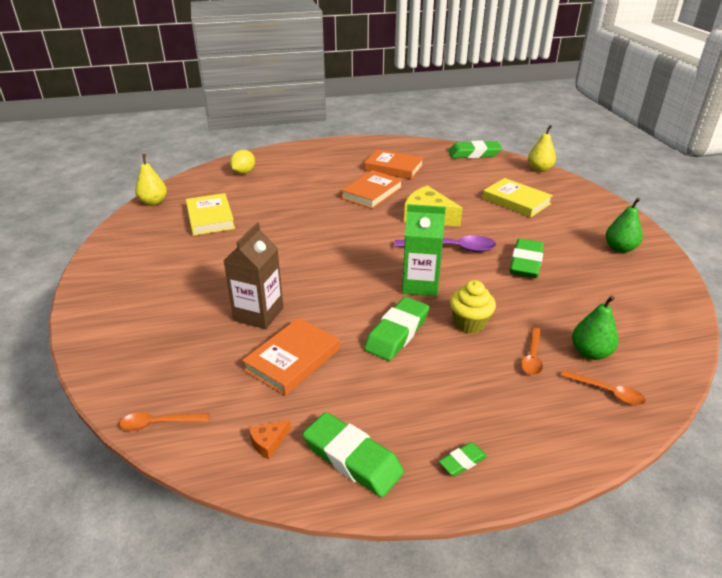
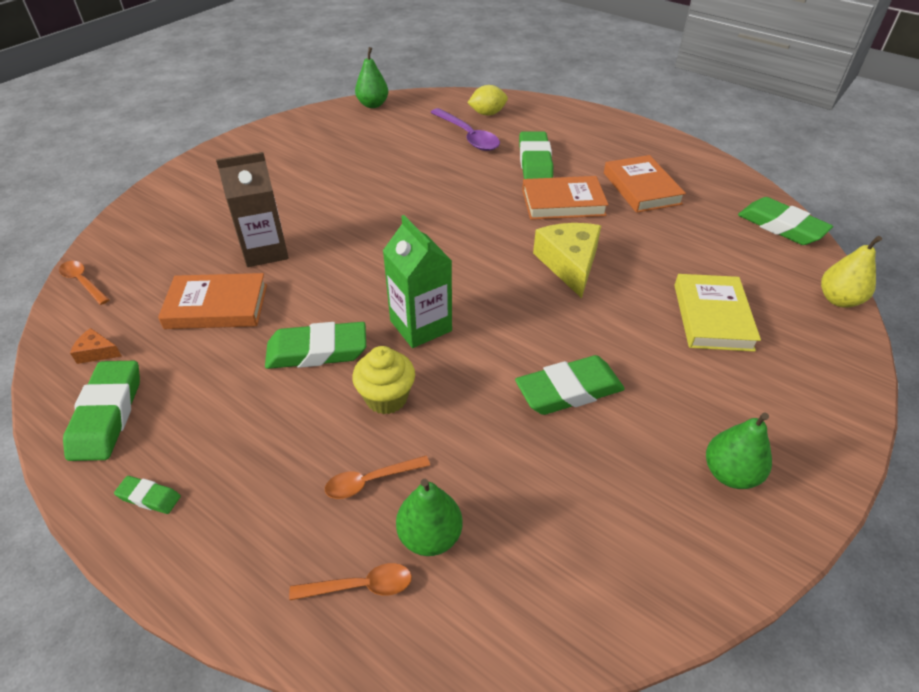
camera: 50 degrees right, 10 degrees up
yellow pear [135,154,167,206] -> green pear [355,47,388,108]
yellow book [186,193,235,236] -> none
purple spoon [395,235,496,252] -> purple spoon moved to [430,108,500,151]
orange spoon [561,370,646,405] -> orange spoon turned 90 degrees counterclockwise [289,563,412,600]
none -> green eraser [519,132,553,179]

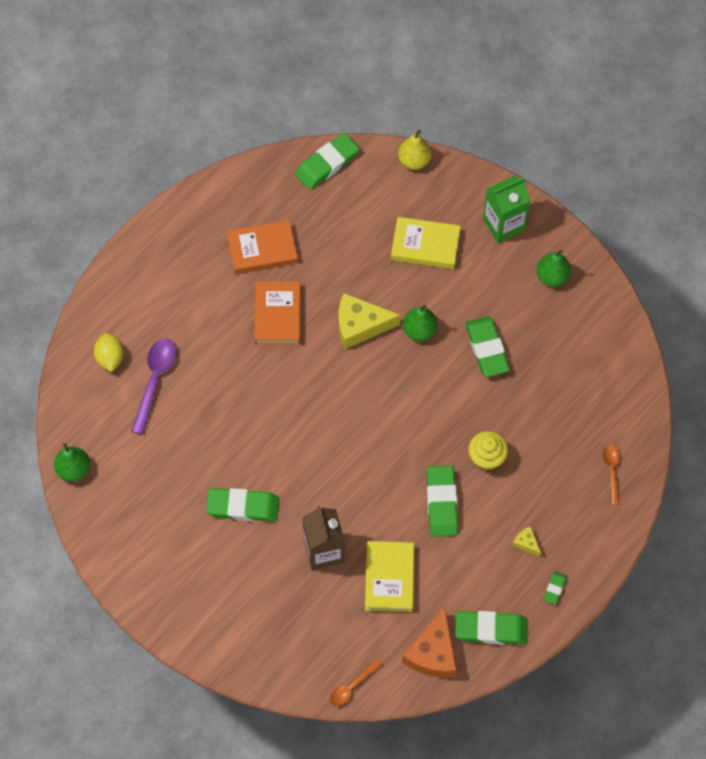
camera: 85 degrees left, 20 degrees up
orange cheese [70,328,121,364] -> orange cheese [402,607,457,677], size x2.18
orange book [158,273,267,329] -> yellow book [365,541,414,612]
orange spoon [325,456,430,499] -> none
green carton [383,215,452,348] -> green carton moved to [483,176,530,243]
green pear [396,479,463,556] -> green pear moved to [403,305,437,341]
purple spoon [430,108,500,151] -> purple spoon turned 45 degrees counterclockwise [131,339,177,435]
green eraser [519,132,553,179] -> green eraser moved to [206,488,279,522]
none -> yellow cheese [512,526,541,556]

